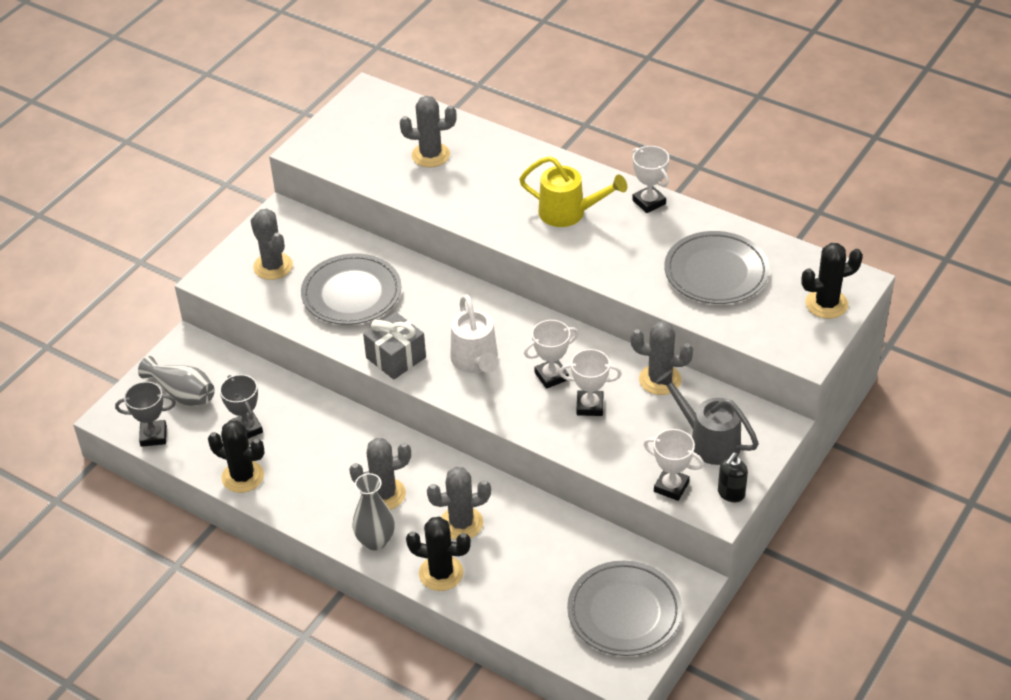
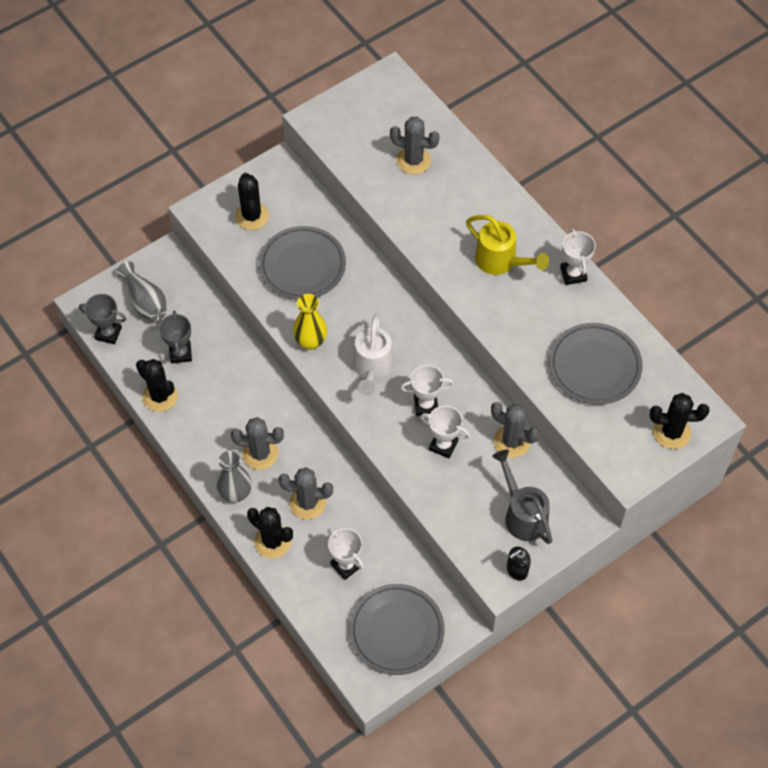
camera: 20 degrees right, 15 degrees up
grey cactus [250,209,293,280] -> black cactus [235,173,269,230]
grey gift [363,312,426,380] -> yellow vase [293,294,327,350]
white trophy [644,429,704,501] -> white trophy moved to [327,528,364,580]

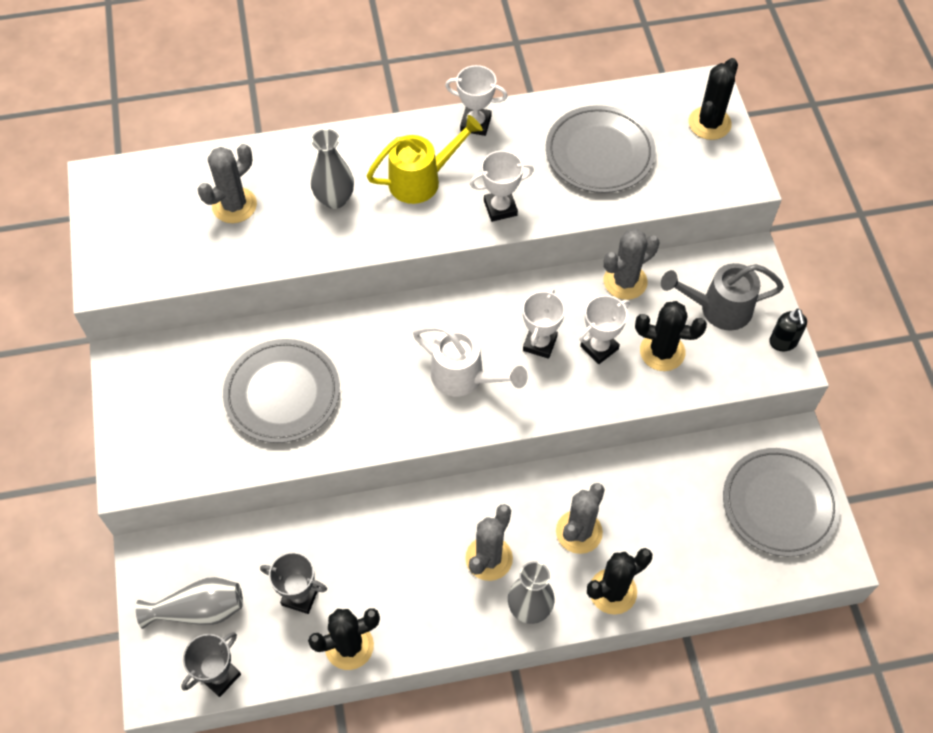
camera: 65 degrees left, 0 degrees up
black cactus [235,173,269,230] -> black cactus moved to [635,301,707,371]
yellow vase [293,294,327,350] -> none
white trophy [327,528,364,580] -> white trophy moved to [470,151,534,222]
none -> grey vase [311,129,354,209]

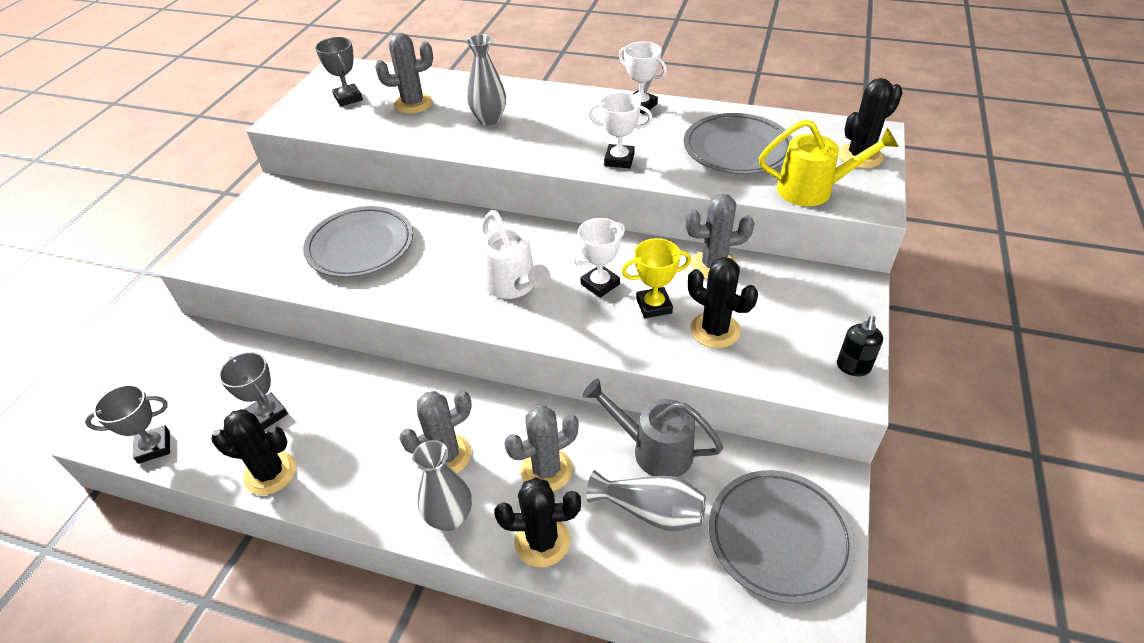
camera: 30 degrees right, 15 degrees down
grey vase [136,577,243,629] -> grey vase moved to [586,470,706,531]
yellow watering can [367,115,483,204] -> yellow watering can moved to [759,119,899,206]
white trophy [579,295,630,364] -> yellow trophy [622,238,691,318]
grey watering can [661,263,784,330] -> grey watering can moved to [582,378,723,477]
none -> grey trophy [315,37,363,106]

